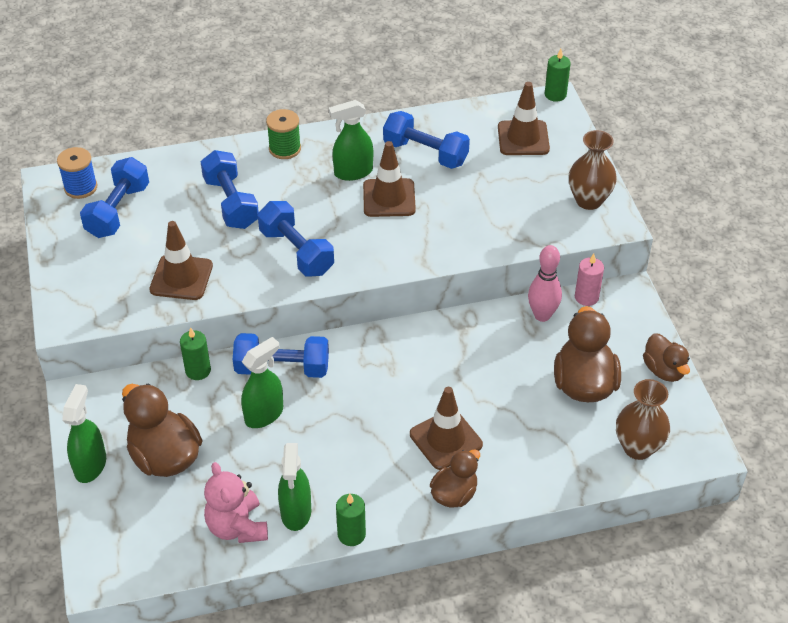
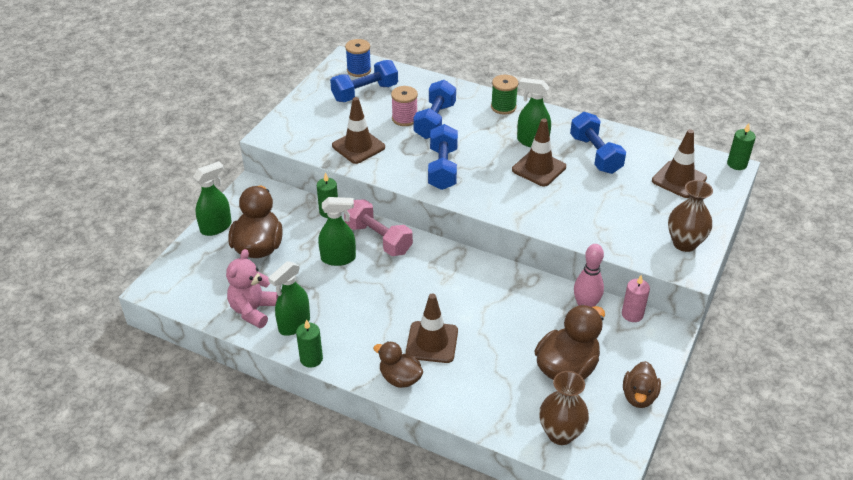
camera: 40 degrees right, 5 degrees down
blue dumbbell [233,333,329,378] -> pink dumbbell [344,199,413,256]
brown duck [430,449,480,508] -> brown duck turned 135 degrees counterclockwise [373,341,423,388]
none -> pink spool [391,86,418,126]

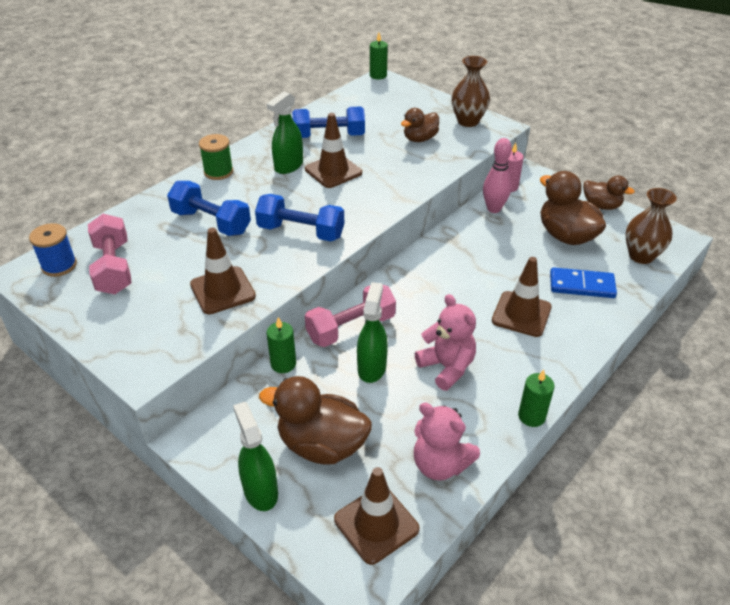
camera: 75 degrees left, 0 degrees up
green spray bottle [268,261,310,336] -> none
blue dumbbell [330,60,398,102] -> pink dumbbell [88,214,132,294]
brown duck [373,341,423,388] -> brown duck moved to [401,108,439,142]
pink spool [391,86,418,126] -> none
brown traffic cone [652,129,707,198] -> brown traffic cone moved to [334,467,420,565]
none -> pink teddy bear [415,294,476,391]
none -> blue domino [550,267,617,298]

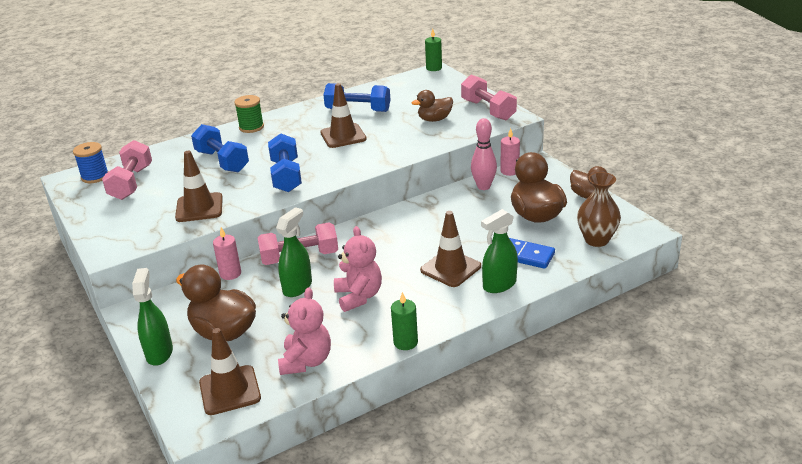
camera: 20 degrees right, 10 degrees down
blue dumbbell [255,194,344,241] -> blue dumbbell turned 45 degrees clockwise [268,133,302,192]
green spray bottle [267,91,303,174] -> green spray bottle moved to [481,209,518,293]
green candle [267,317,296,373] -> pink candle [213,227,241,280]
pink teddy bear [414,403,480,481] -> pink teddy bear turned 135 degrees counterclockwise [278,287,331,375]
brown vase [451,56,490,127] -> pink dumbbell [461,75,517,120]

